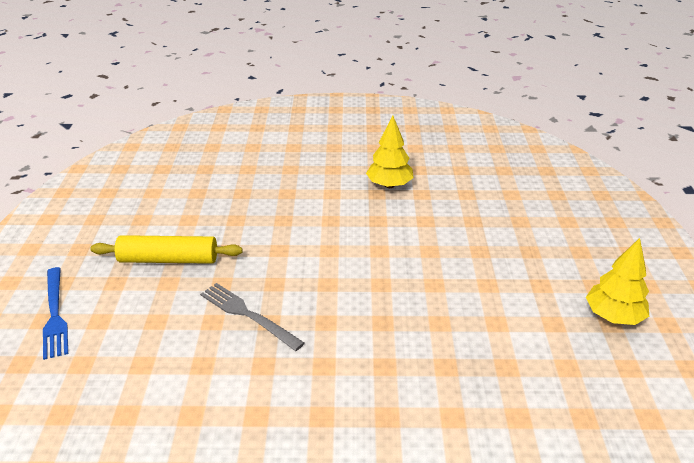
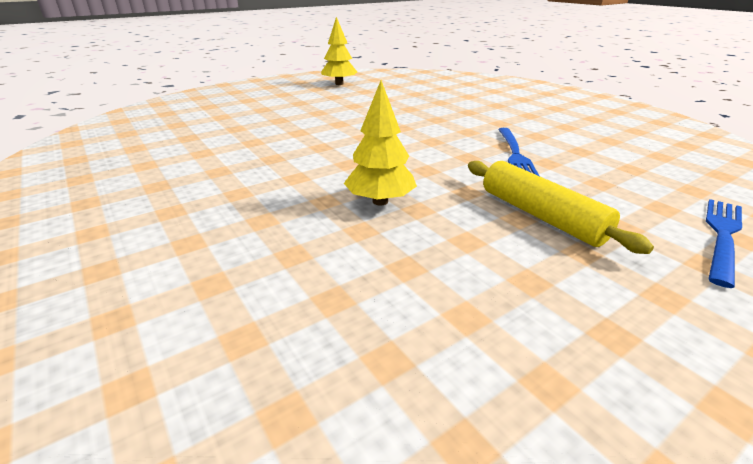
camera: 125 degrees left, 5 degrees down
grey fork [200,283,304,351] -> blue fork [498,128,539,176]
yellow tree [366,116,414,188] -> yellow tree moved to [344,80,417,205]

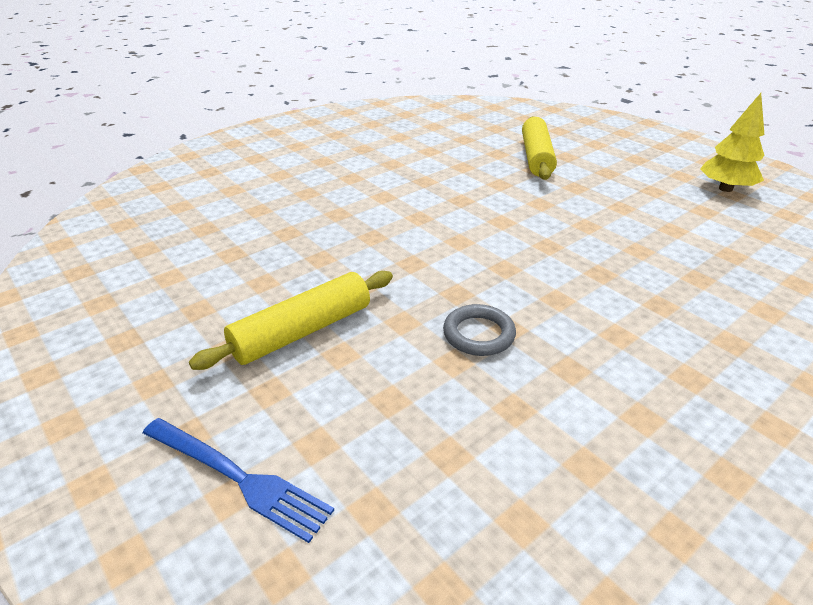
camera: 85 degrees right, 5 degrees up
yellow tree [344,80,417,205] -> none
blue fork [498,128,539,176] -> grey ring [443,304,516,356]
none -> yellow rolling pin [522,116,557,180]

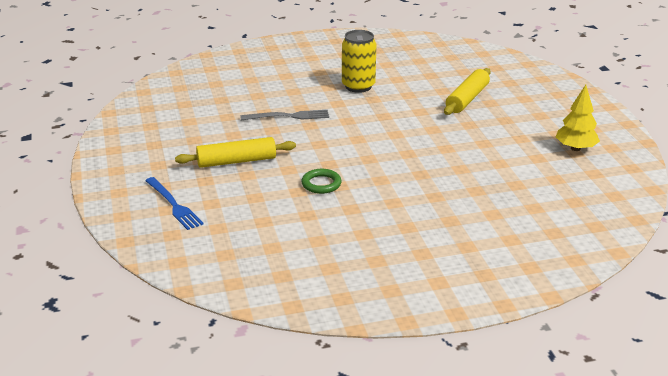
camera: 25 degrees right, 5 degrees down
grey ring [443,304,516,356] -> green ring [301,169,342,194]
none -> grey fork [240,110,329,120]
none -> yellow can [342,30,376,93]

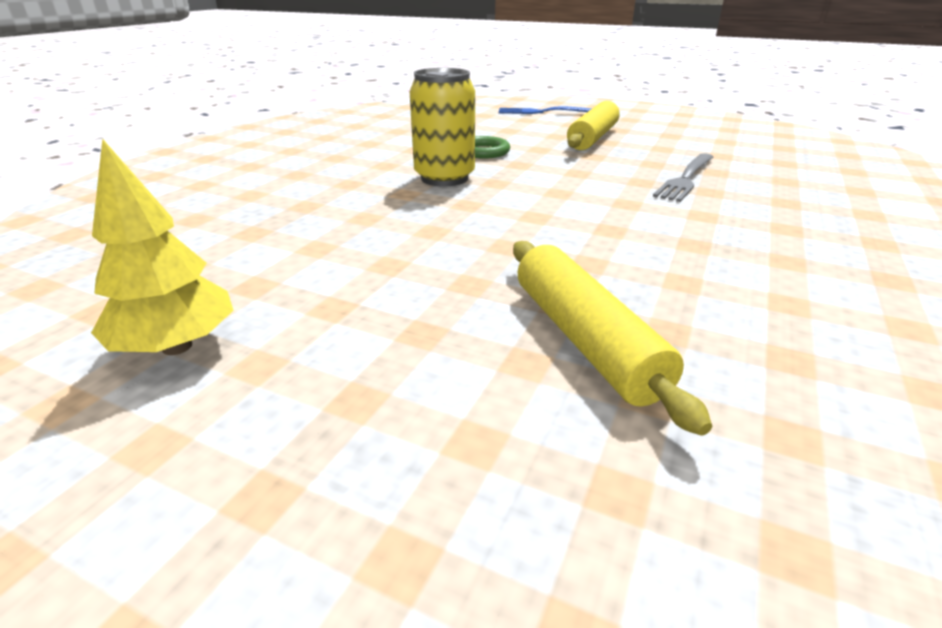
camera: 130 degrees right, 0 degrees up
yellow can [342,30,376,93] -> yellow can moved to [410,68,475,186]

